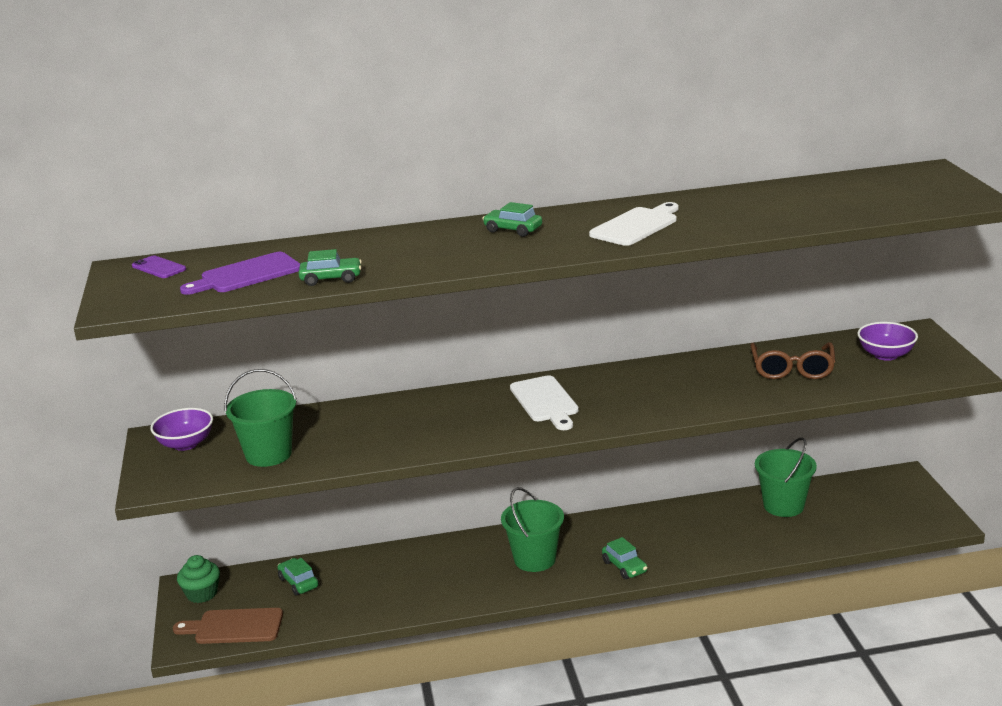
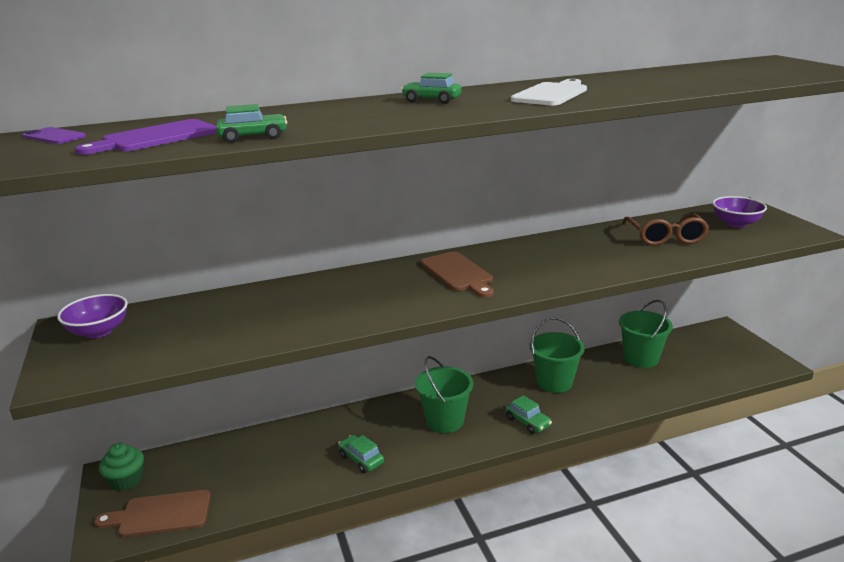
camera: 10 degrees left, 0 degrees up
green bucket [224,369,297,467] -> green bucket moved to [529,317,585,393]
green car [278,558,319,596] -> green car moved to [338,435,384,473]
white cutting board [510,375,579,430] -> brown cutting board [420,251,493,298]

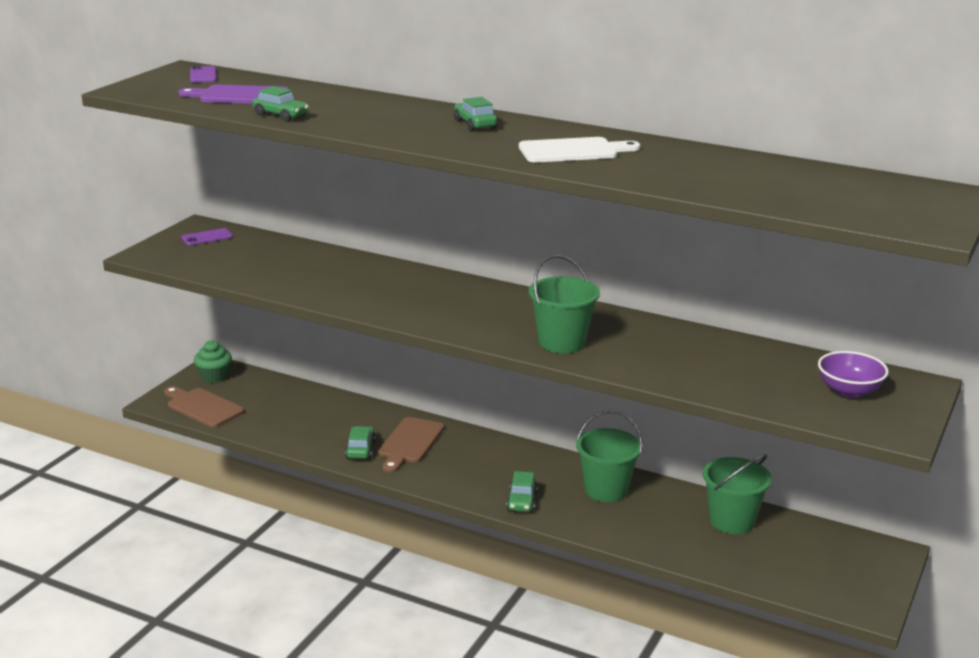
camera: 45 degrees right, 0 degrees up
purple bowl [57,294,128,338] -> purple phone [182,228,233,245]
green bucket [415,356,473,433] -> green bucket moved to [529,255,600,353]
brown cutting board [420,251,493,298] -> brown cutting board moved to [378,417,444,473]
brown glasses [622,214,709,246] -> none

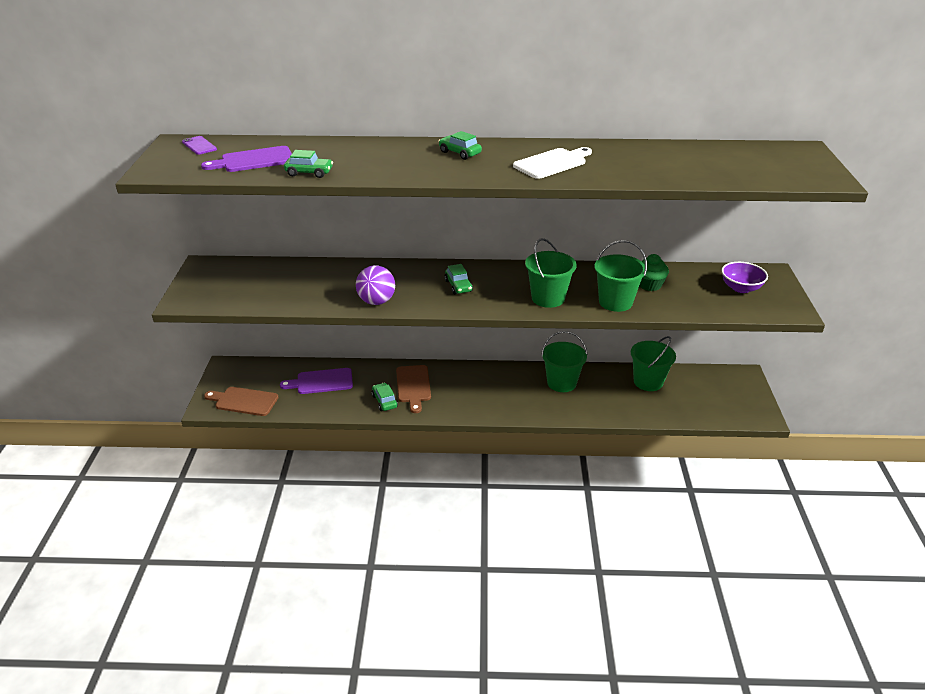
camera: 25 degrees left, 10 degrees up
purple phone [182,228,233,245] -> none
green cupcake [194,340,232,383] -> green cupcake moved to [639,254,669,291]
green car [506,471,538,512] -> green car moved to [444,264,473,294]
none -> purple cutting board [280,368,353,394]
none -> purple ball [356,265,395,305]
none -> green bucket [594,240,647,312]

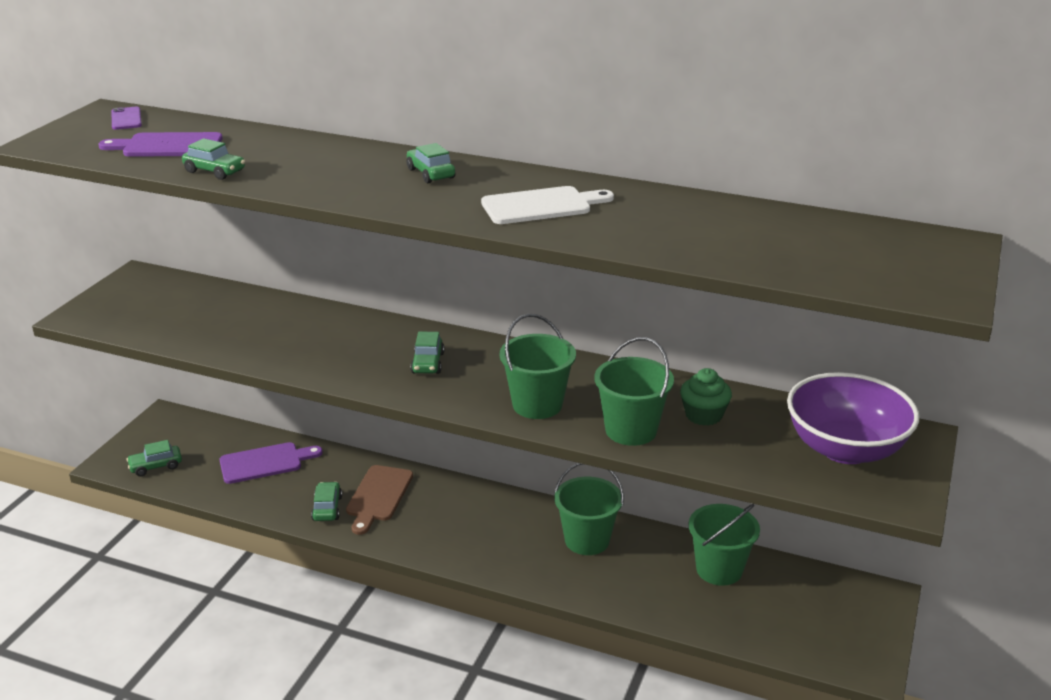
camera: 20 degrees right, 5 degrees down
brown cutting board [204,387,279,416] -> green car [127,440,182,477]
purple cutting board [280,368,353,394] -> purple cutting board turned 150 degrees clockwise [220,442,323,484]
purple ball [356,265,395,305] -> none
purple bowl [721,262,768,293] -> purple bowl [787,372,919,464], size x1.75

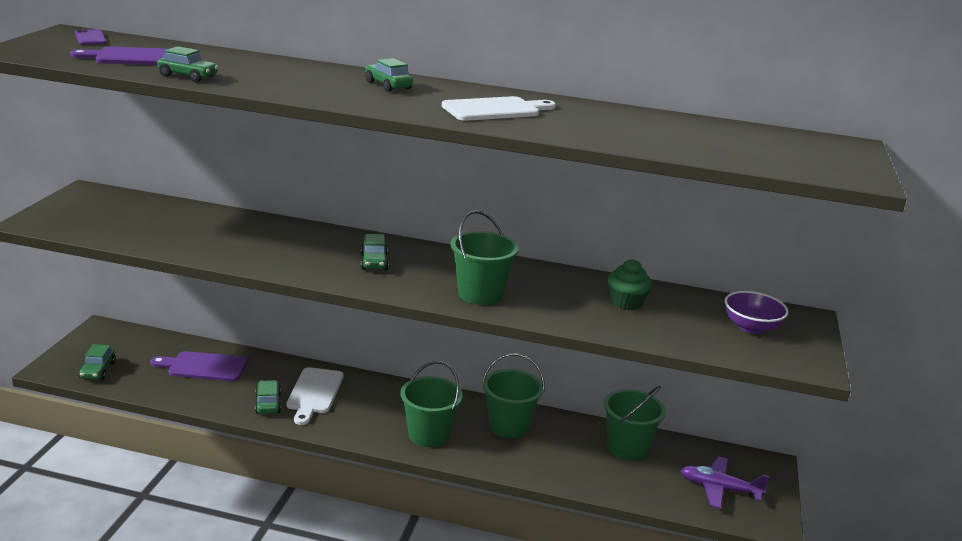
camera: 10 degrees left, 5 degrees down
green car [127,440,182,477] -> green car turned 60 degrees counterclockwise [79,344,116,380]
purple cutting board [220,442,323,484] -> purple cutting board turned 150 degrees counterclockwise [150,351,247,381]
brown cutting board [346,465,413,535] -> white cutting board [286,367,343,425]
green bucket [595,337,674,446] -> green bucket moved to [400,361,463,447]
purple bowl [787,372,919,464] -> purple bowl [725,291,789,334], size x0.57
none -> purple plane [680,456,770,509]

